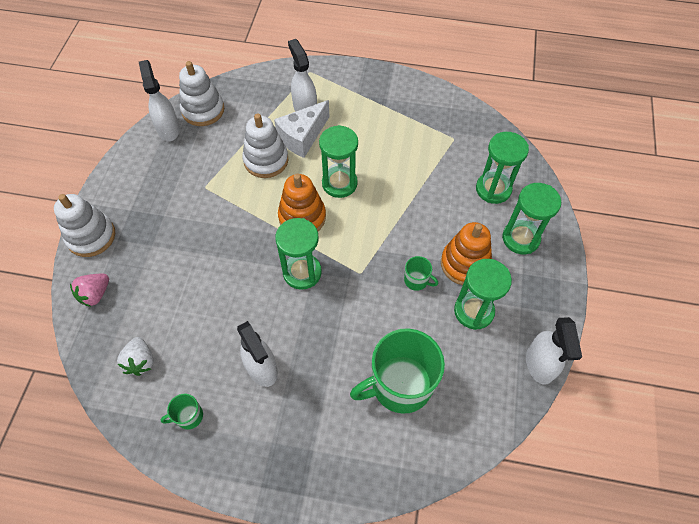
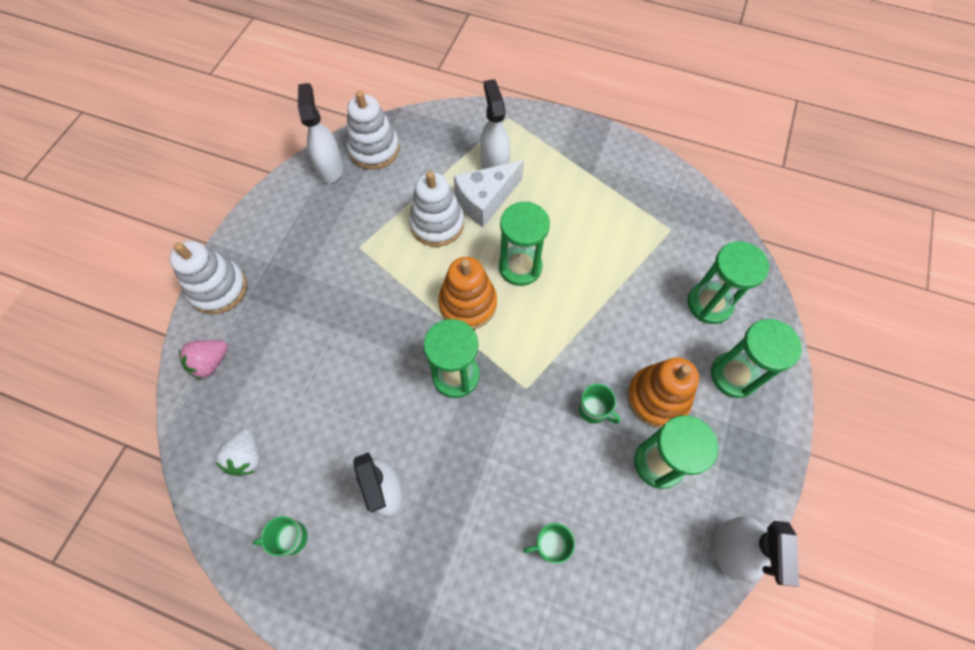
camera: 10 degrees right, 5 degrees up
green mug [350,328,445,414] -> green mug [523,523,575,563], size x0.43

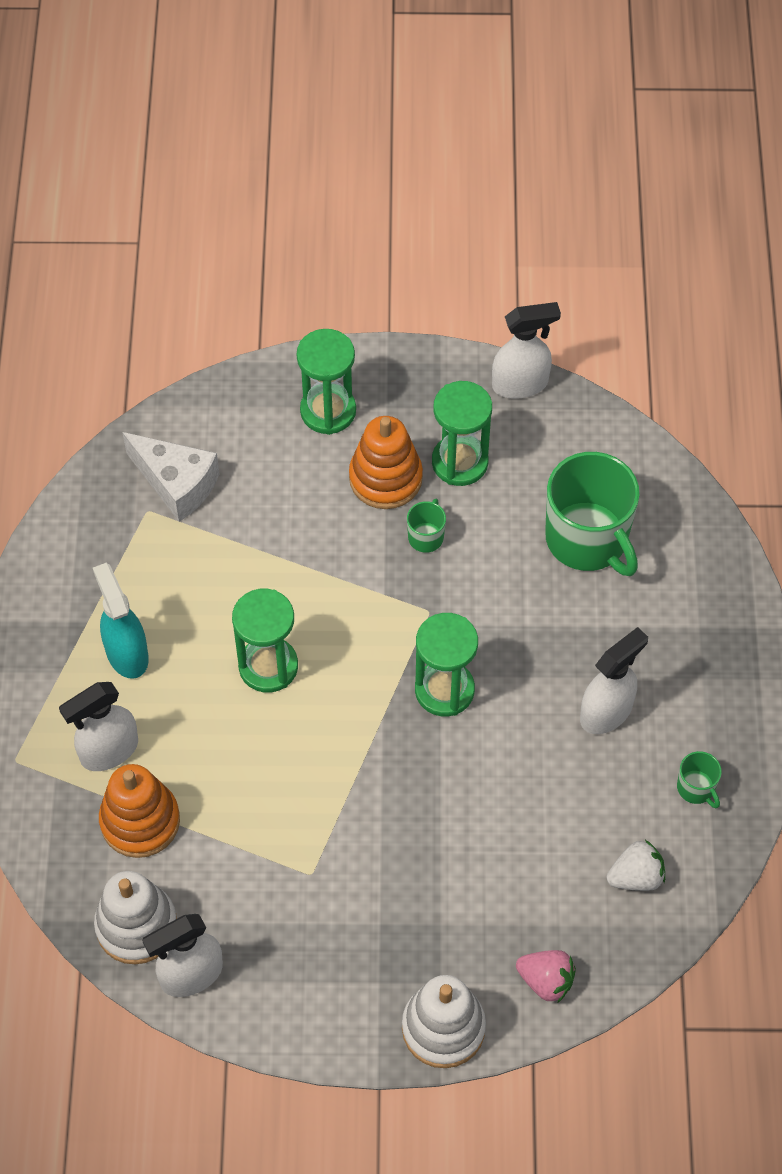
camera: 110 degrees left, 5 degrees down
white stacking toy [409,171,464,247] -> none
orange stacking toy [438,257,497,329] -> orange stacking toy moved to [99,764,180,858]
white cheese [454,160,524,227] -> white cheese moved to [122,432,219,522]
green mug [523,523,575,563] -> green mug [545,452,640,576], size x2.30
green hourglass [687,241,770,324] -> none
none -> turquoise spray bottle [93,563,149,679]

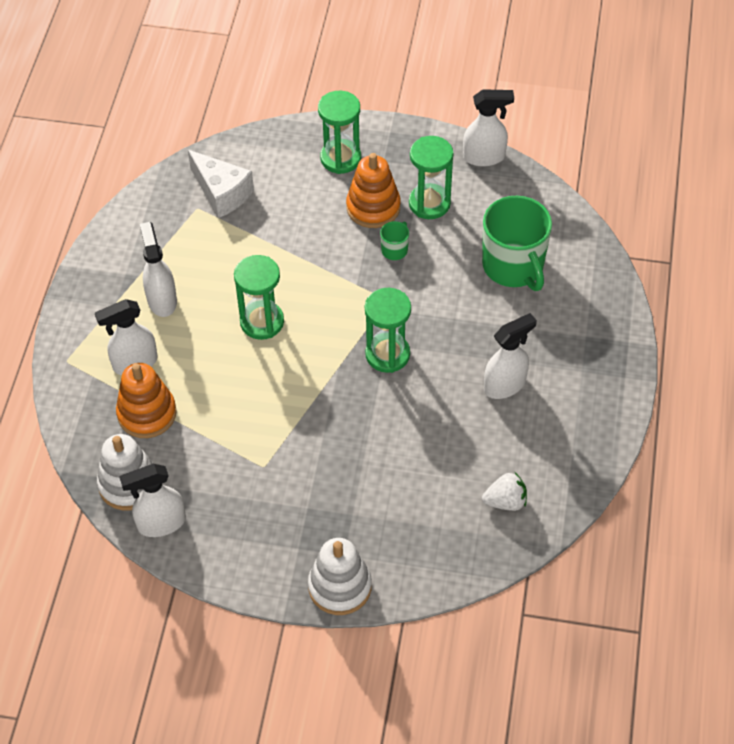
camera: 10 degrees right, 5 degrees down
turquoise spray bottle [93,563,149,679] -> white spray bottle [140,222,177,317]
pink strawberry [516,950,576,1002] -> none
green mug [677,751,722,809] -> none

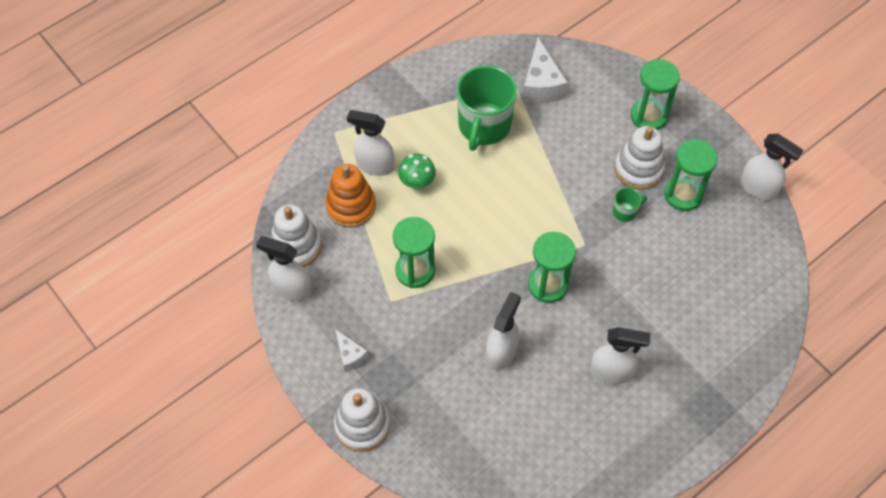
camera: 40 degrees right, 5 degrees up
white spray bottle [140,222,177,317] -> white spray bottle moved to [486,292,521,371]
green hourglass [234,255,284,340] -> green hourglass moved to [393,217,435,288]
orange stacking toy [346,153,400,228] -> white stacking toy [614,126,665,190]
green mug [482,196,552,291] -> green mug moved to [457,66,517,151]
white strawberry [482,472,527,511] -> none
none -> white cheese [335,329,368,372]
none -> green mushroom [398,154,436,190]

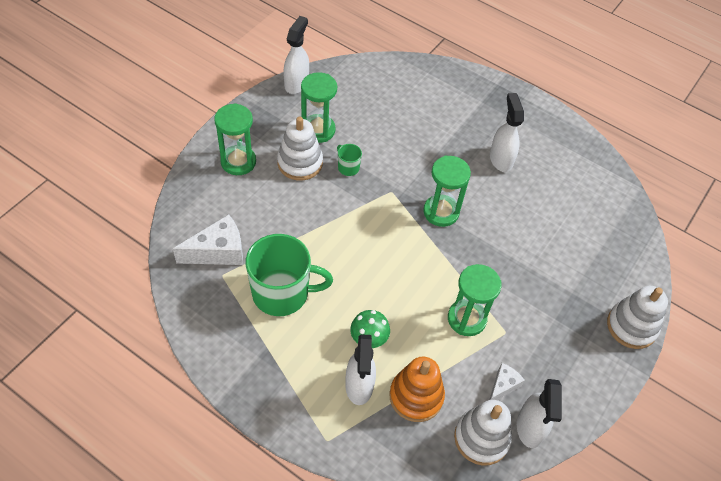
camera: 110 degrees left, 5 degrees down
white cheese [335,329,368,372] -> white cheese moved to [489,363,525,400]
white spray bottle [486,292,521,371] -> none

